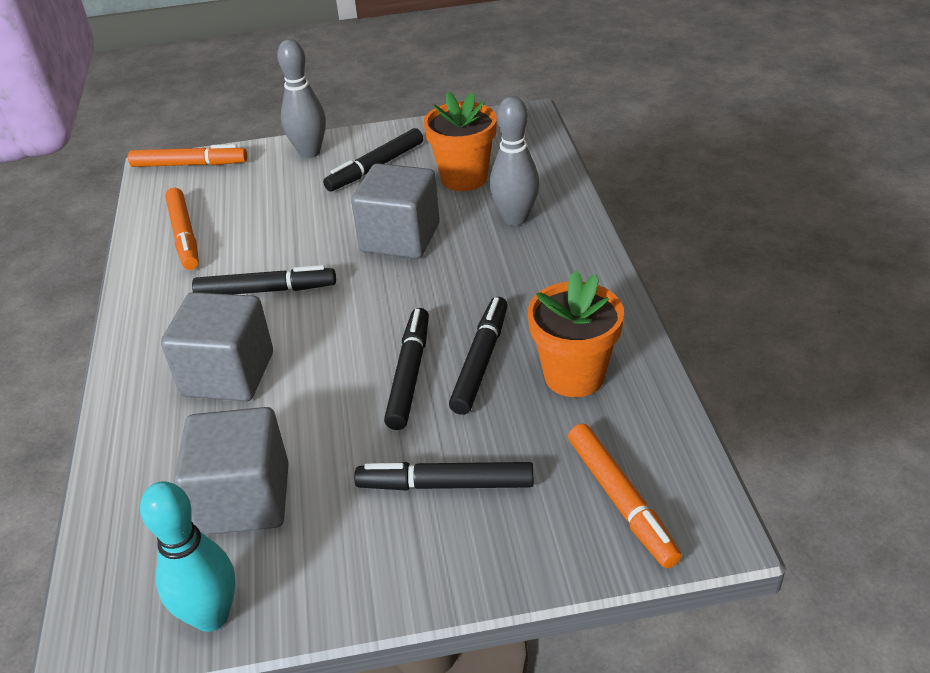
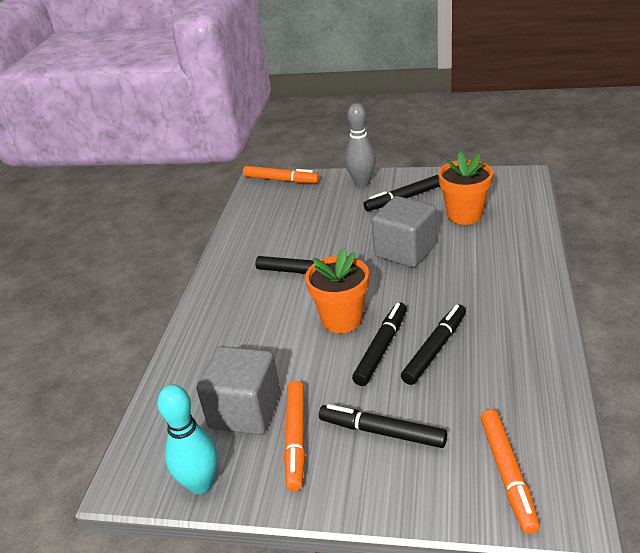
camera: 20 degrees right, 5 degrees down
grey cube [161,292,273,401] -> none
orange marker [165,188,199,270] -> orange marker moved to [284,381,305,491]
grey bowling pin [490,96,540,226] -> none
orange flower pot [528,270,624,397] -> orange flower pot moved to [305,248,369,333]

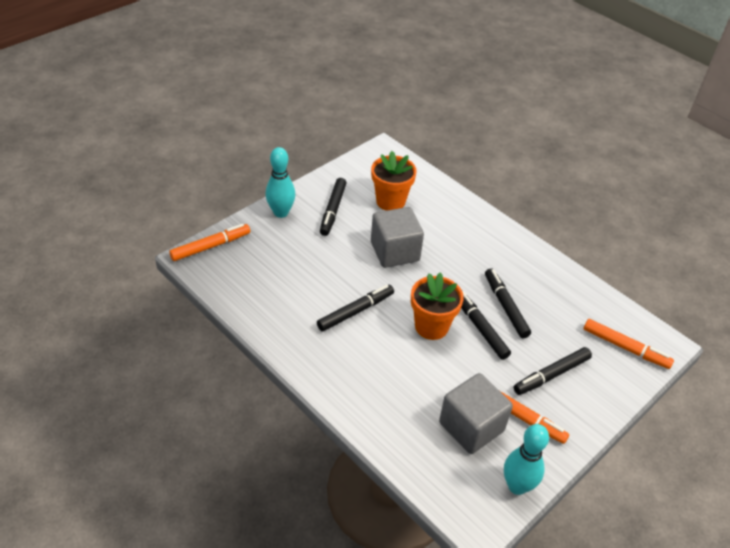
camera: 60 degrees left, 10 degrees up
grey bowling pin [345,103,376,186] -> turquoise bowling pin [265,147,296,218]

